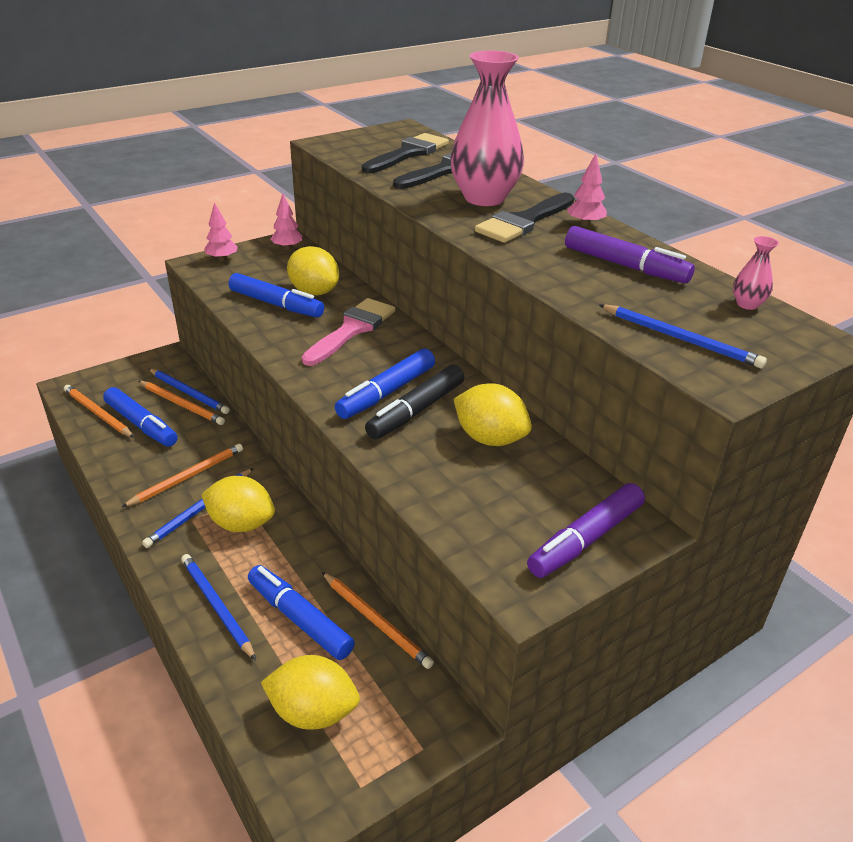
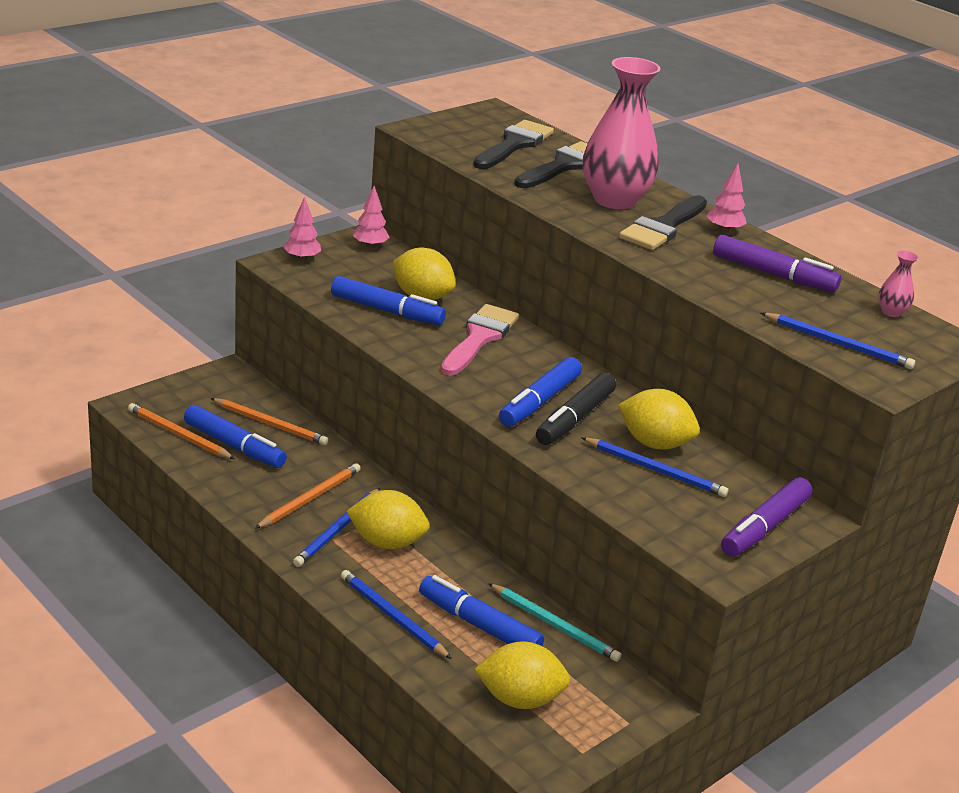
camera: 10 degrees left, 5 degrees down
blue pencil [149,369,230,414] -> blue pencil moved to [581,437,728,497]
orange pencil [322,572,434,669] -> turquoise pencil [488,583,621,662]

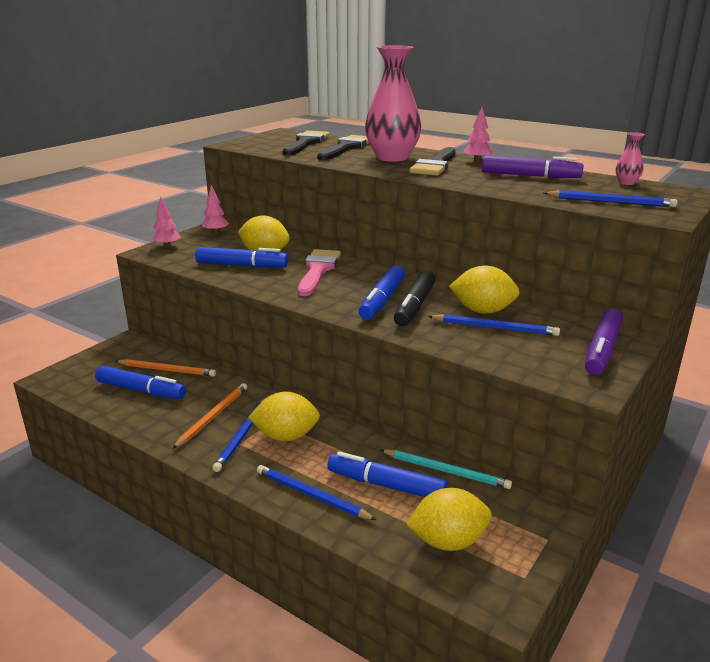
camera: 10 degrees left, 5 degrees down
orange pencil [128,403,235,459] -> none

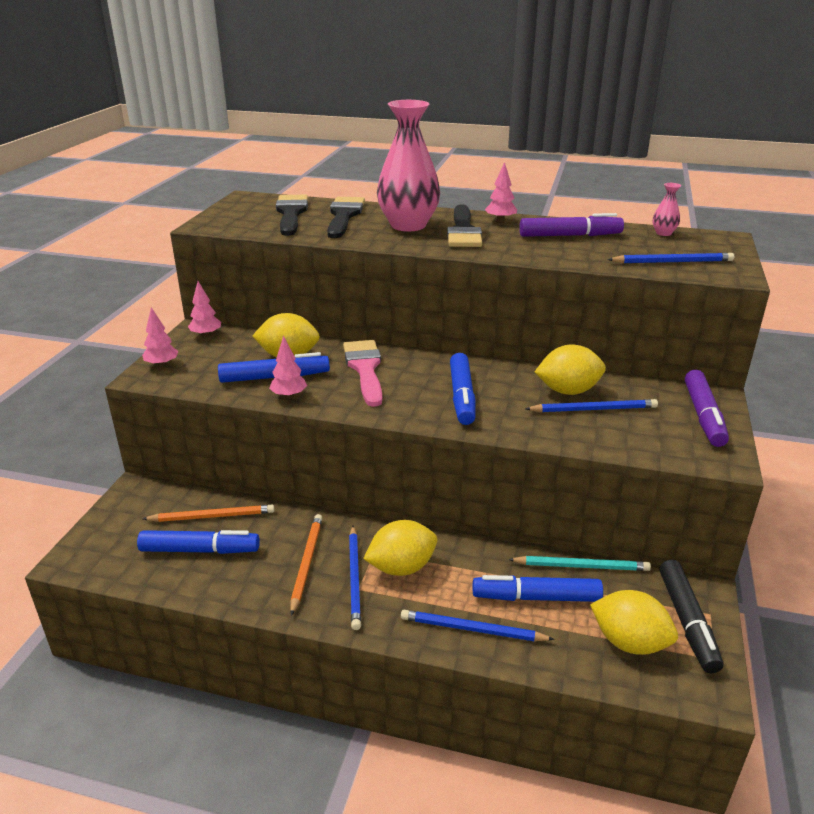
camera: 20 degrees left, 5 degrees up
black marker [394,270,436,326] -> black marker moved to [660,559,723,673]
yellow lemon [406,488,492,551] -> yellow lemon turned 60 degrees clockwise [590,590,678,655]
none -> pink tree [269,336,307,399]

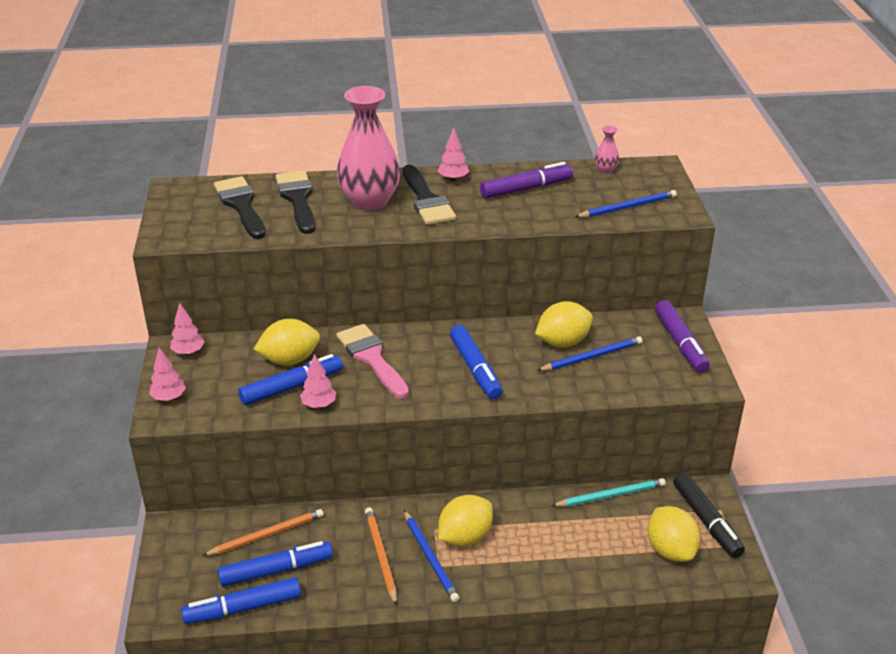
camera: 20 degrees left, 5 degrees up
blue pencil [401,610,555,641] -> none
blue marker [473,575,603,602] -> blue marker moved to [181,577,301,624]
yellow lemon [590,590,678,655] -> yellow lemon turned 60 degrees clockwise [647,506,700,562]

